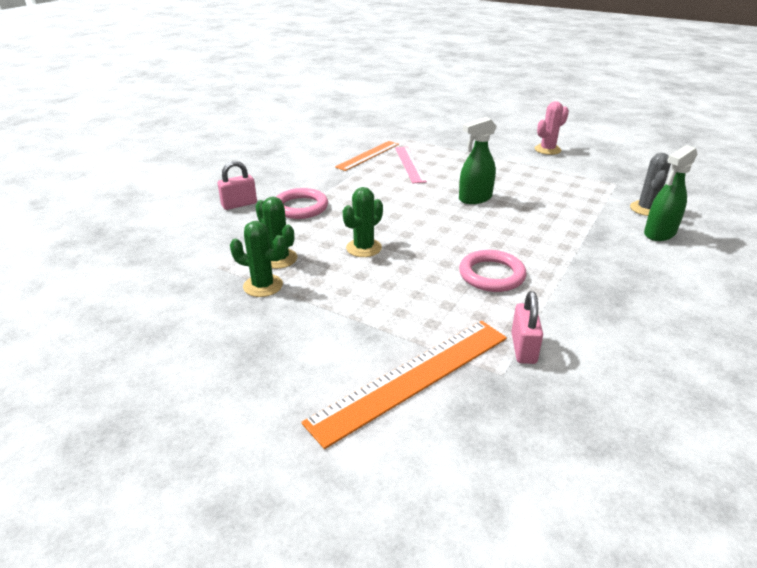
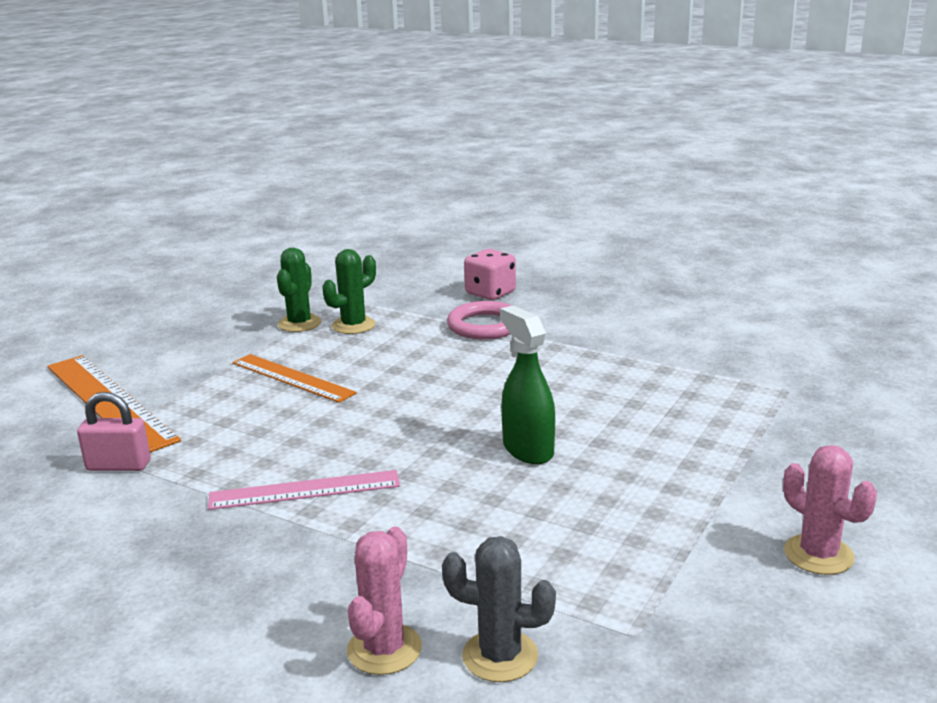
camera: 90 degrees right, 10 degrees down
pink padlock [218,161,257,210] -> pink dice [464,249,516,300]
orange ruler [335,141,399,171] -> orange ruler moved to [232,354,357,403]
green cactus [343,187,383,257] -> none
pink ruler [395,147,427,183] -> pink ruler moved to [208,470,400,510]
pink ring [459,250,526,292] -> none
green spray bottle [644,145,697,241] -> pink cactus [347,527,422,675]

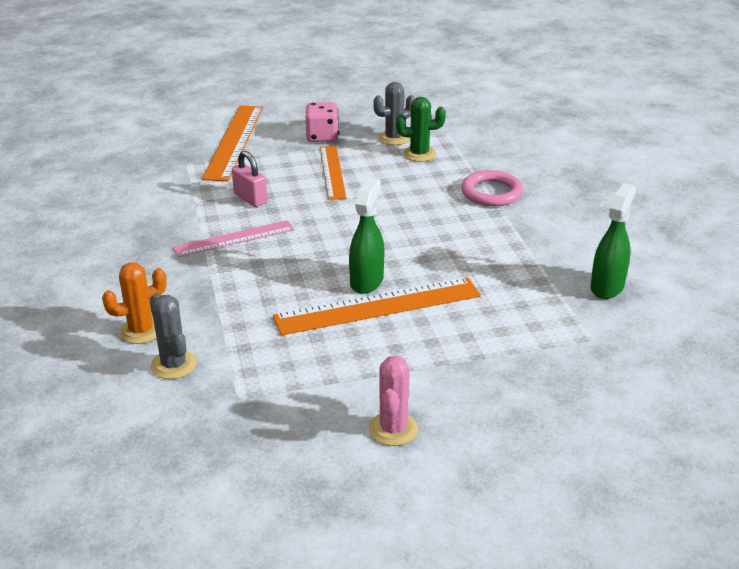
camera: 45 degrees right, 10 degrees up
pink padlock [77,392,151,471] -> pink padlock moved to [232,151,267,207]
pink ruler [208,470,400,510] -> pink ruler turned 60 degrees counterclockwise [173,220,294,257]
green cactus [277,248,321,332] -> grey cactus [373,82,415,145]
pink cactus [347,527,422,675] -> orange cactus [102,262,167,344]
pink dice [464,249,516,300] -> pink dice moved to [306,102,339,142]
none -> orange ruler [273,278,481,336]
none -> green spray bottle [590,183,636,299]

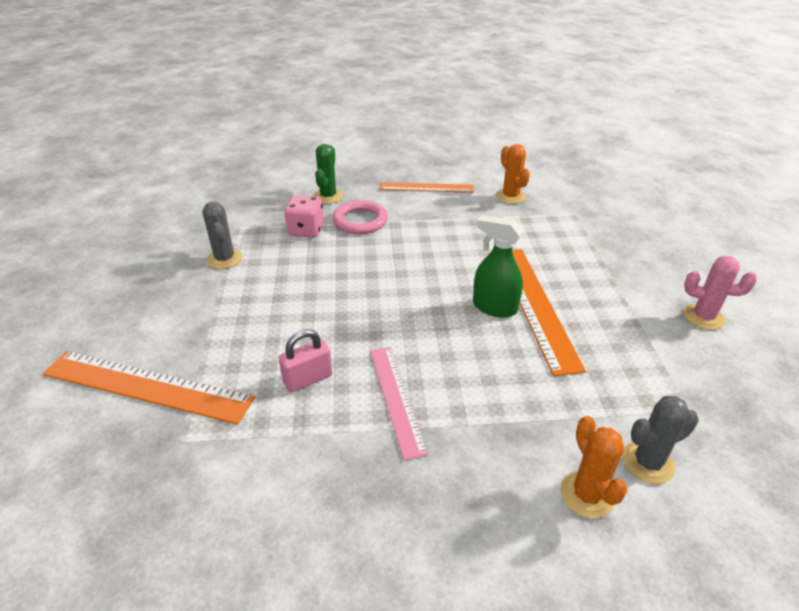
camera: 80 degrees left, 5 degrees up
pink dice [306,102,339,142] -> pink dice moved to [284,195,324,238]
orange ruler [320,146,346,200] -> orange ruler moved to [380,182,474,193]
green cactus [396,97,446,162] -> green cactus moved to [313,144,343,204]
green spray bottle [590,183,636,299] -> orange cactus [496,144,530,204]

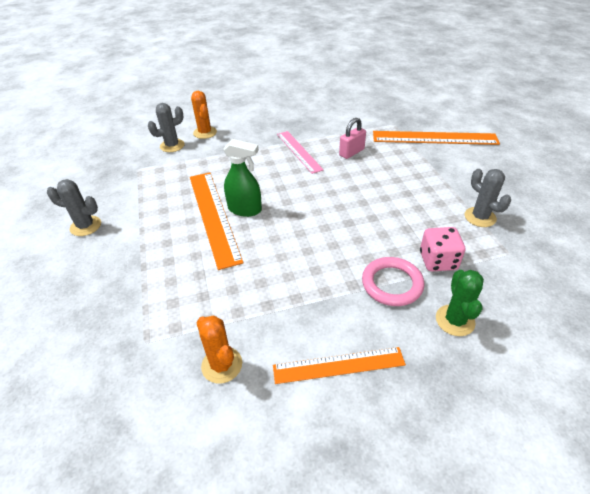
camera: 170 degrees right, 5 degrees up
pink cactus [683,256,757,330] -> grey cactus [47,179,101,236]

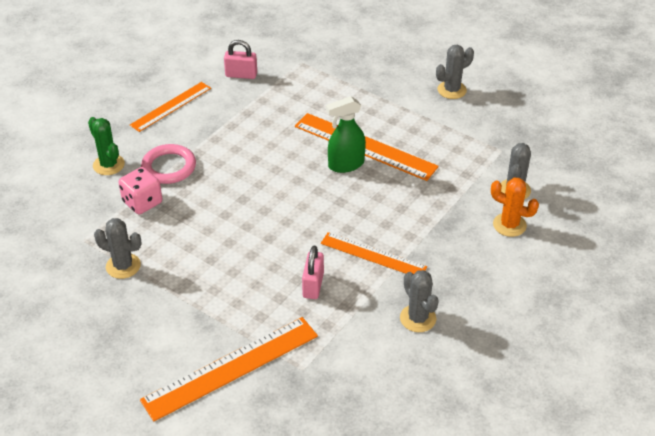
camera: 140 degrees right, 0 degrees up
orange cactus [196,316,242,384] -> pink padlock [224,40,257,79]
pink ruler [277,131,324,174] -> orange ruler [321,232,427,274]
none -> grey cactus [400,270,439,332]

